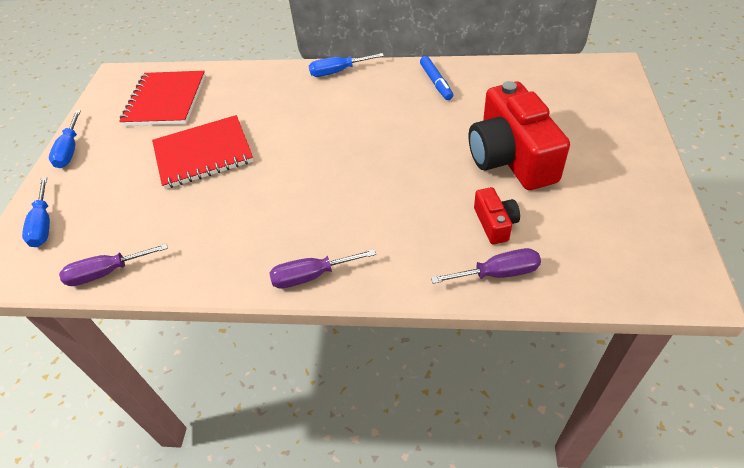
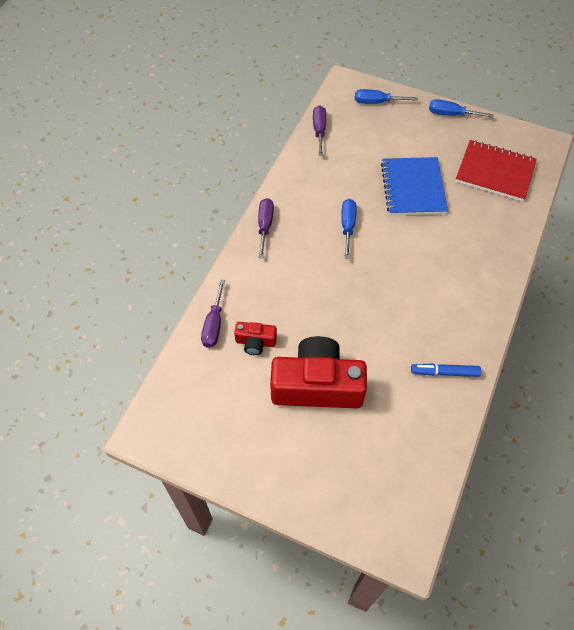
camera: 105 degrees right, 10 degrees up
red notebook [152,115,254,189] -> blue notebook [381,157,448,215]
blue screwdriver [309,53,384,77] -> blue screwdriver moved to [341,199,357,259]

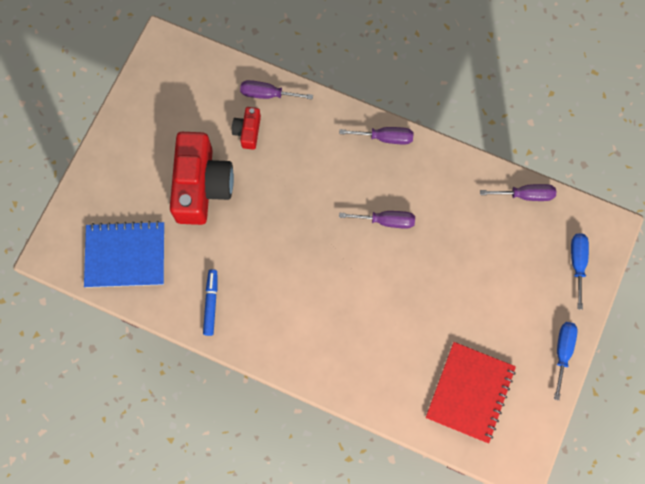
camera: 90 degrees right, 15 degrees up
blue screwdriver [341,199,357,259] -> purple screwdriver [339,211,415,229]
blue notebook [381,157,448,215] -> blue notebook moved to [84,221,165,288]

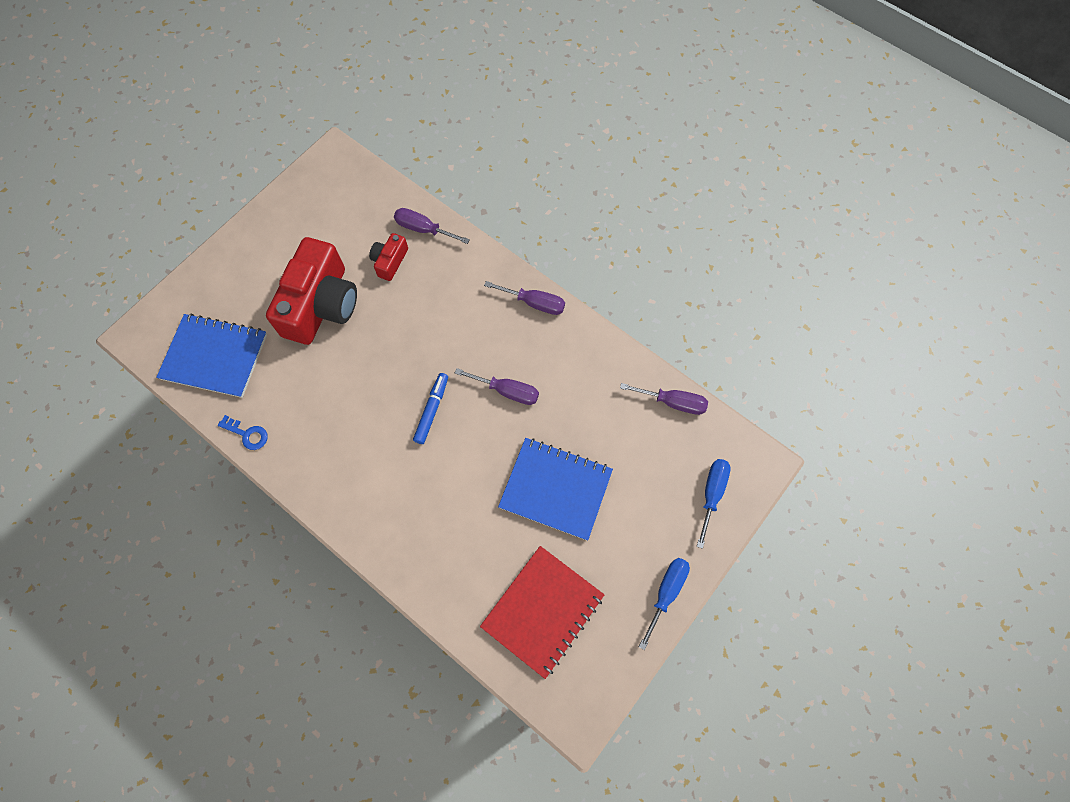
camera: 15 degrees right, 5 degrees down
blue marker [203,269,217,336] -> blue marker moved to [413,373,448,444]
none -> blue key [218,415,268,450]
none -> blue notebook [498,438,613,540]

